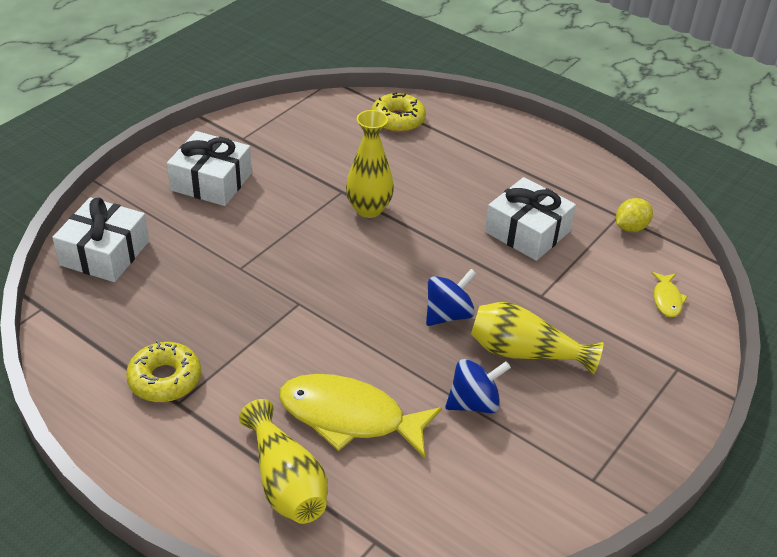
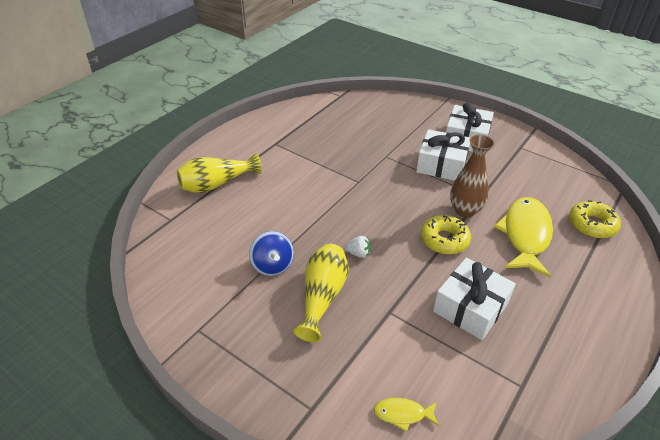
camera: 90 degrees right, 0 degrees up
white gift [52,197,149,282] -> white gift moved to [416,129,470,181]
yellow donut [126,341,201,402] -> yellow donut moved to [421,215,471,255]
yellow fish [279,374,442,458] -> yellow fish moved to [494,197,553,277]
yellow vase [346,110,394,218] -> brown vase [450,135,495,217]
blue spinning top [426,269,477,326] -> white strawberry [345,236,370,258]
yellow lemon [616,198,653,232] -> none

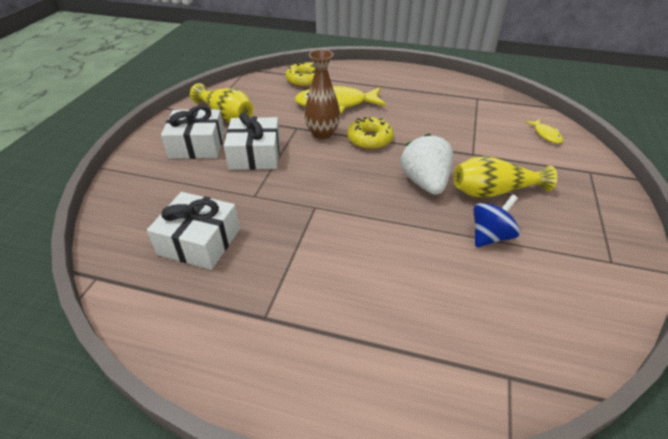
camera: 110 degrees left, 0 degrees up
yellow vase [177,153,262,193] -> yellow vase moved to [190,83,253,123]
white strawberry [345,236,370,258] -> white strawberry [401,134,453,195], size x2.27
white gift [433,257,516,340] -> white gift moved to [147,192,240,270]

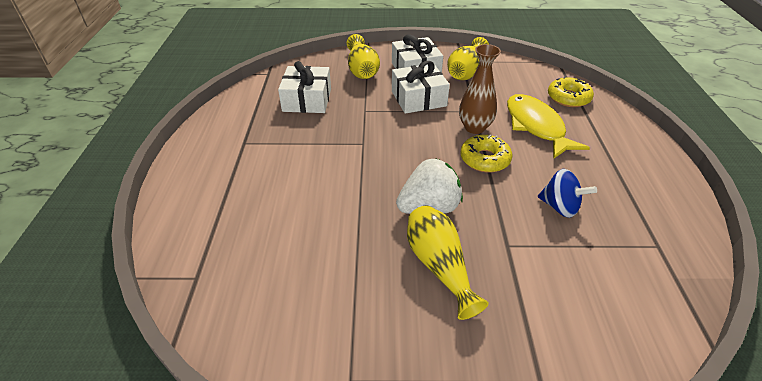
camera: 75 degrees right, 0 degrees up
blue spinning top [473,194,520,247] -> blue spinning top moved to [538,169,597,218]
yellow fish [525,119,563,144] -> none
none -> yellow vase [347,34,380,79]

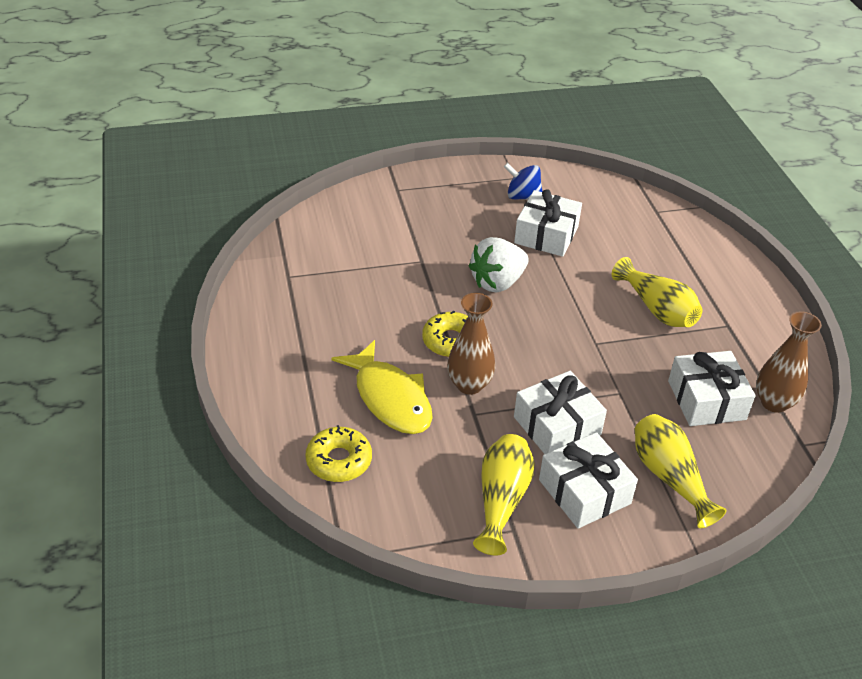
camera: 165 degrees right, 0 degrees up
yellow vase [407,206,489,320] -> yellow vase moved to [612,257,702,327]
blue spinning top [538,169,597,218] -> blue spinning top moved to [504,163,543,200]
none -> white gift [514,189,582,257]
none -> brown vase [756,311,822,413]

